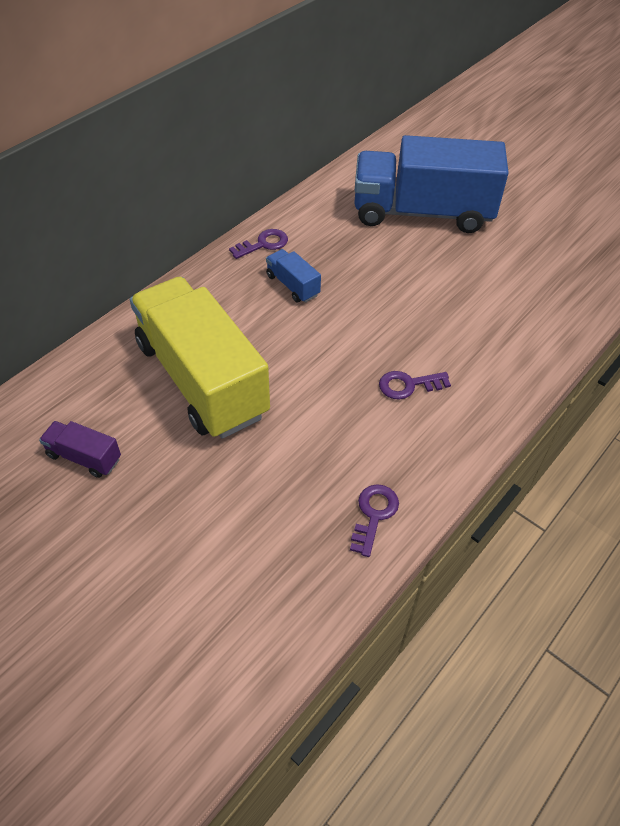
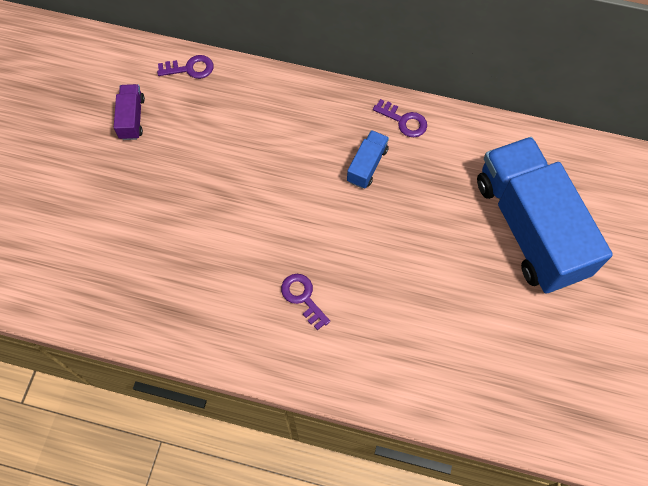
camera: 65 degrees right, 15 degrees up
yellow truck [130,277,270,439] -> none
purple key [350,484,399,557] -> purple key moved to [157,55,214,79]

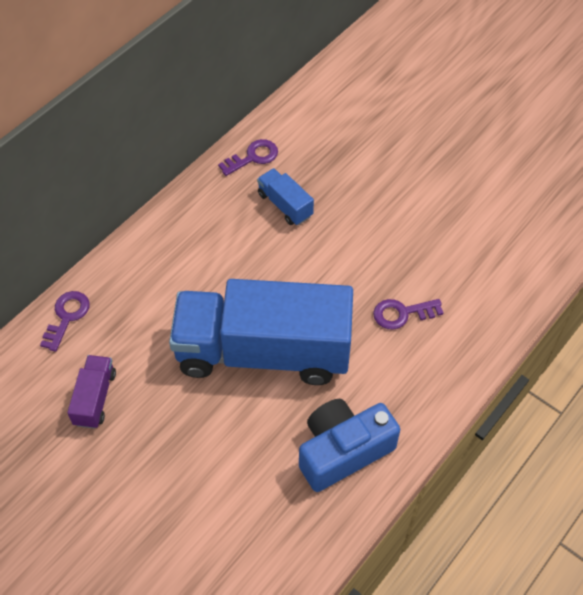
camera: 65 degrees left, 10 degrees down
purple truck [114,84,145,140] -> purple truck turned 75 degrees clockwise [67,355,116,429]
blue truck [477,137,613,293] -> blue truck moved to [169,279,353,385]
none -> blue camera [299,399,400,492]

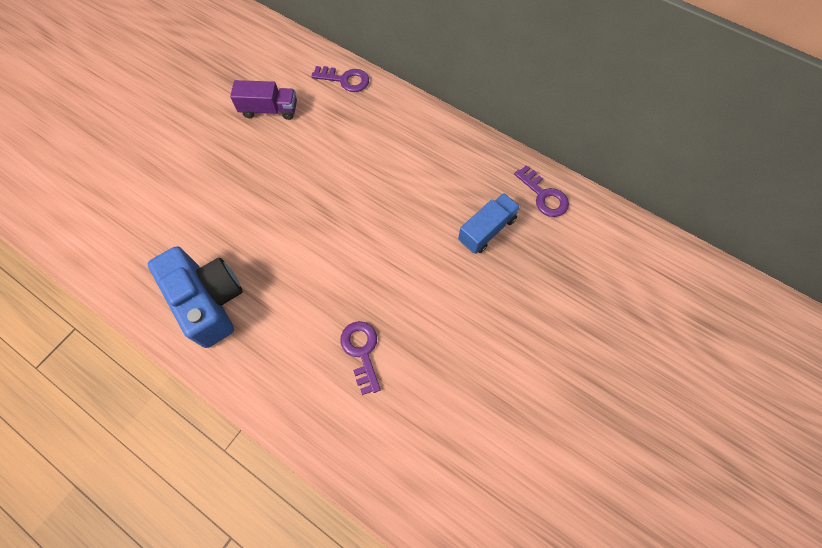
camera: 85 degrees right, 10 degrees up
blue truck [169,279,353,385] -> none

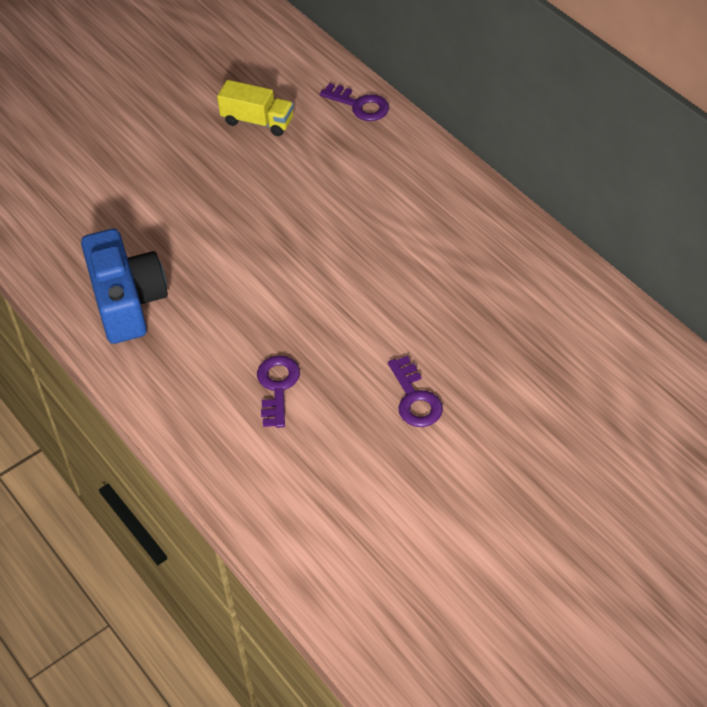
camera: 20 degrees right, 15 degrees down
purple truck [230,80,297,120] -> yellow truck [217,80,294,136]
blue truck [458,193,520,254] -> none
purple key [514,165,569,217] -> purple key moved to [388,356,443,427]

